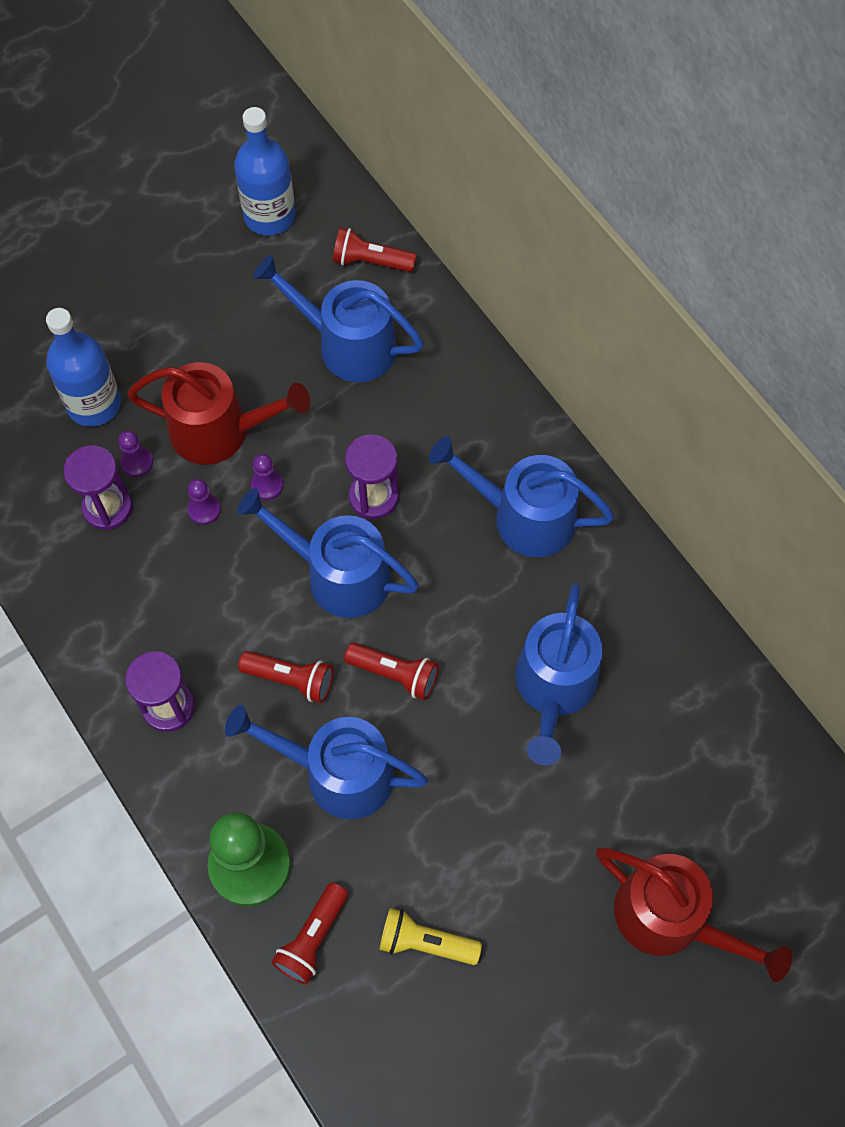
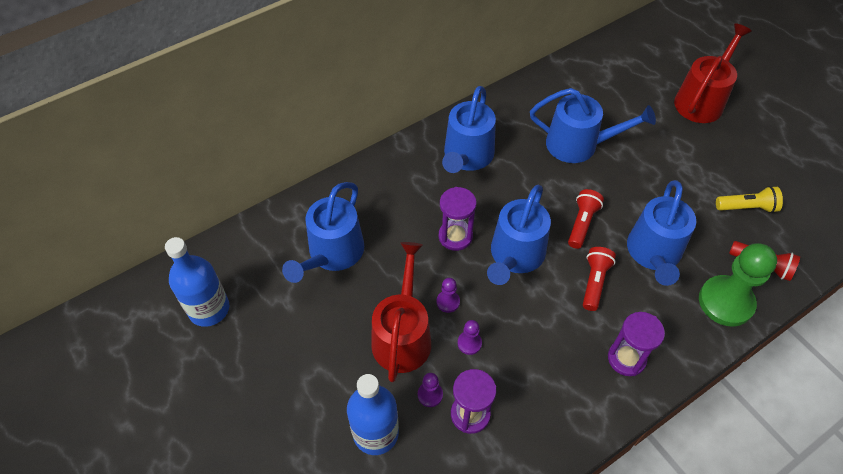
camera: 90 degrees left, 10 degrees down
red flashlight [333,228,417,272] -> none
yellow flashlight [379,908,482,965] -> yellow flashlight turned 105 degrees counterclockwise [716,186,783,213]

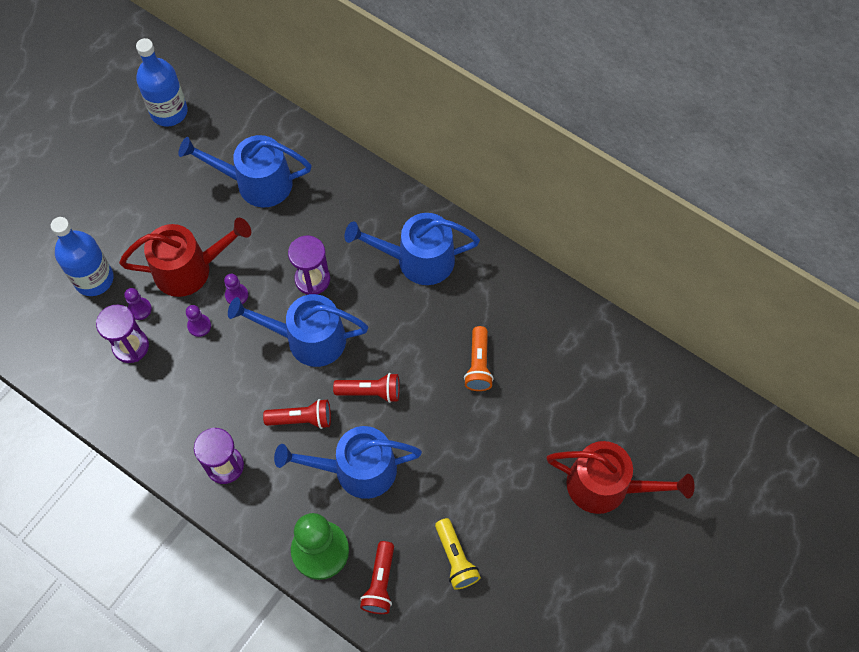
camera: 70 degrees right, 10 degrees up
blue watering can [530,88,656,163] -> orange flashlight [464,326,494,391]

